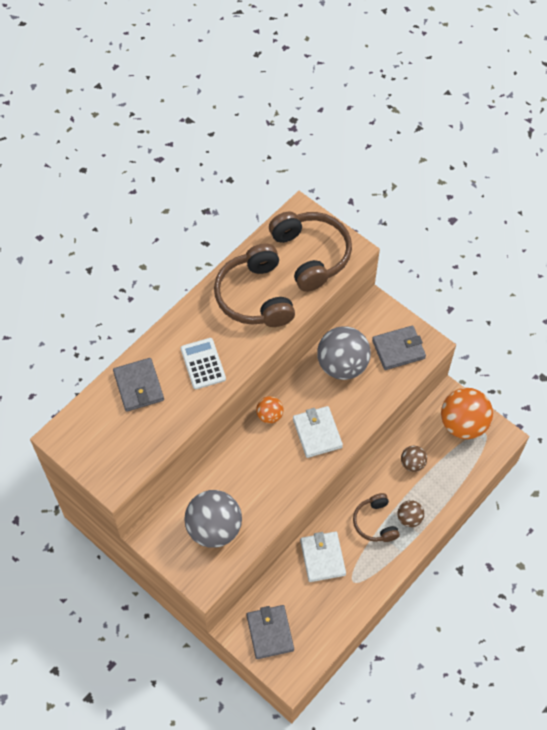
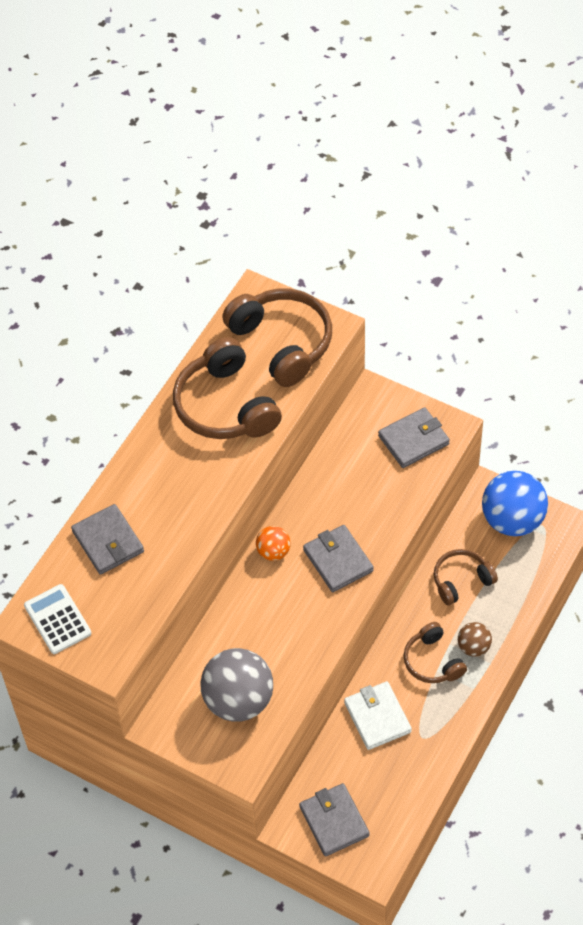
camera: 10 degrees left, 5 degrees down
white calculator [181,338,226,389] -> white calculator moved to [24,584,91,654]
white wallet [293,406,343,458] -> grey wallet [303,525,374,592]
grey ball [317,326,371,380] -> none
brown ball [401,446,427,472] -> brown headphones [434,549,498,605]
orange ball [441,388,493,439] -> blue ball [482,471,548,536]

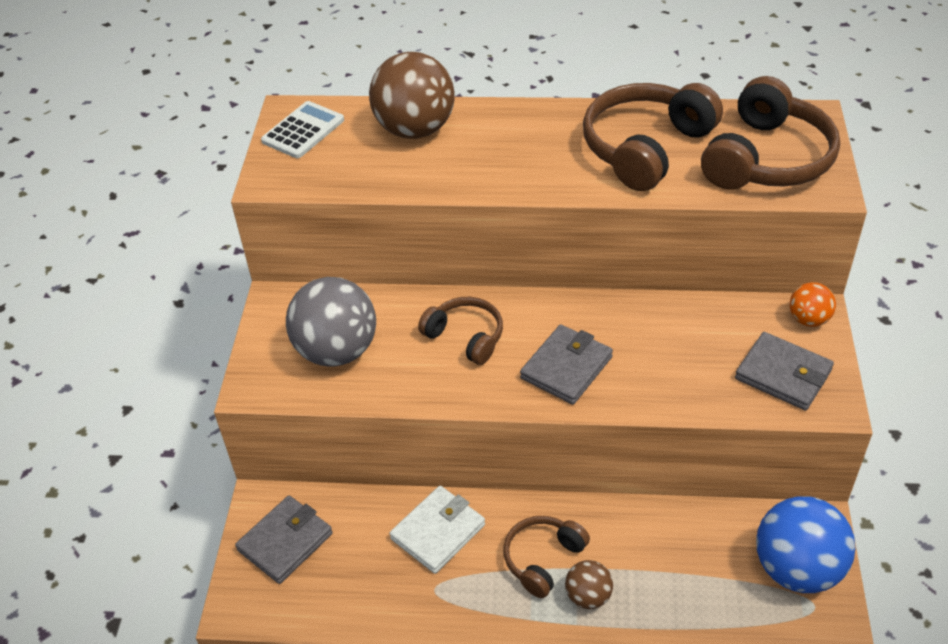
camera: 65 degrees right, 10 degrees down
grey wallet [71,504,144,575] -> brown ball [369,52,455,139]
orange ball [256,526,291,561] -> orange ball moved to [790,282,836,327]
brown headphones [434,549,498,605] -> brown headphones moved to [418,297,503,365]

